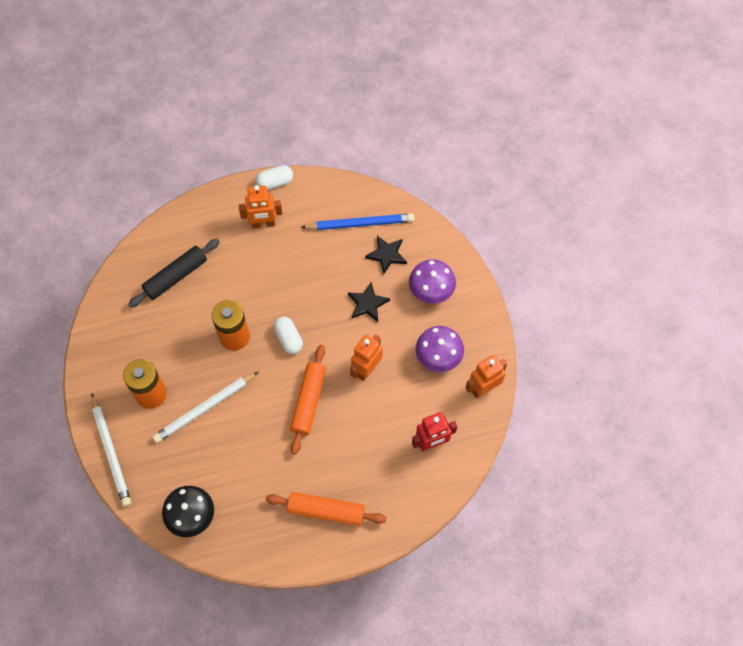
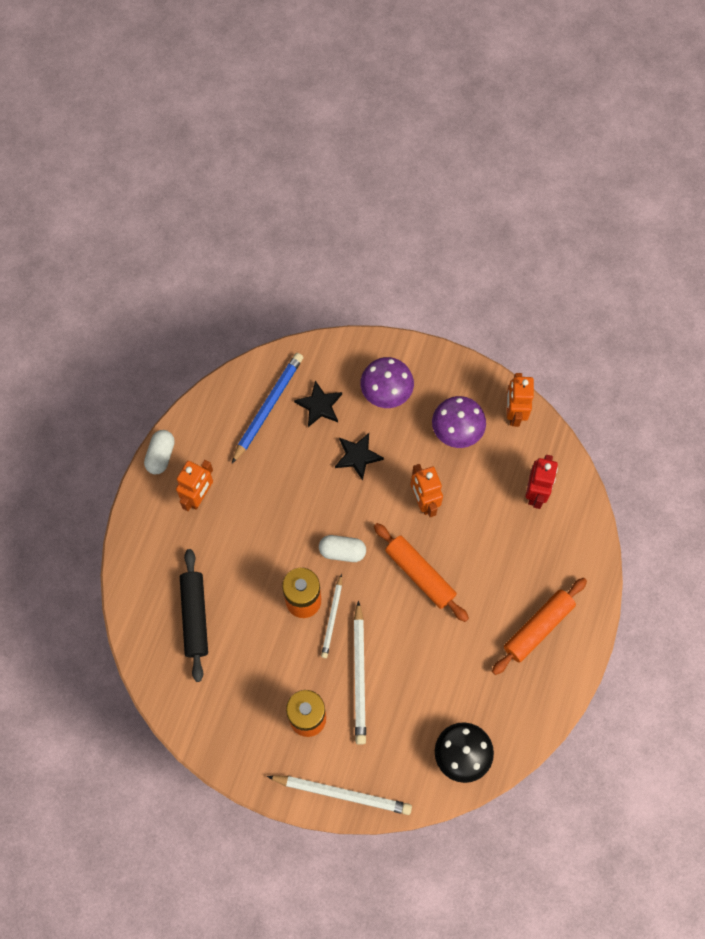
camera: 55 degrees left, 5 degrees up
none -> white pencil [321,574,342,658]

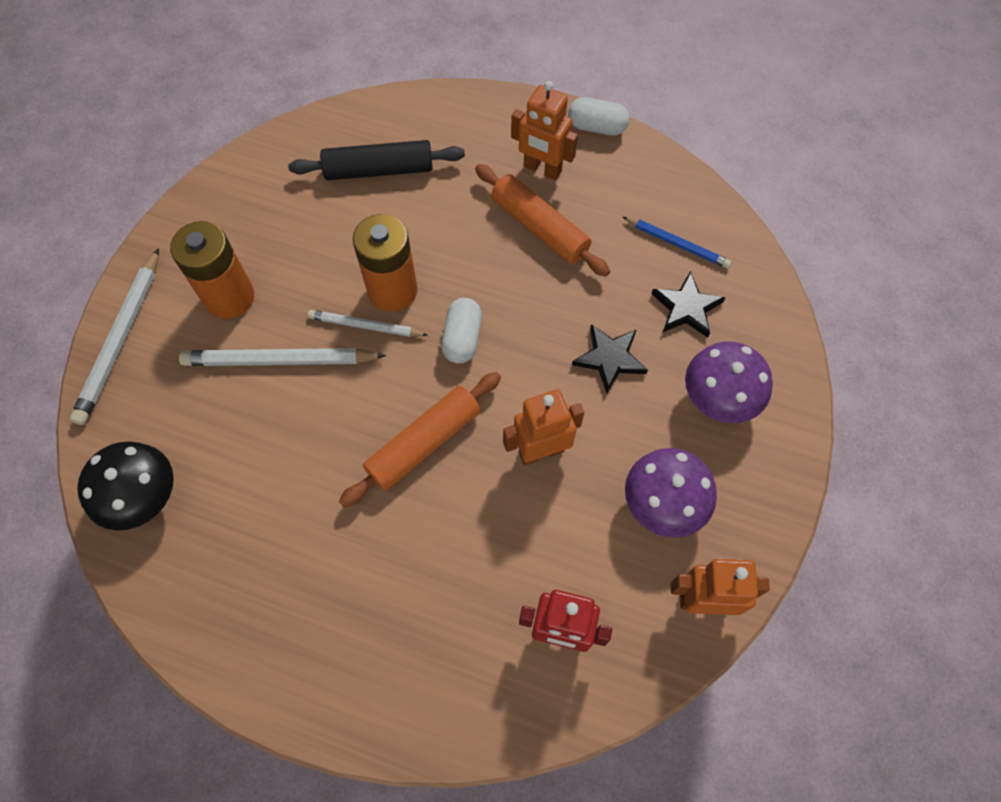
camera: 90 degrees right, 5 degrees down
blue pencil [232,353,303,463] -> blue pencil [623,217,732,268], size x0.62
orange rolling pin [492,578,587,675] -> orange rolling pin moved to [475,164,610,277]

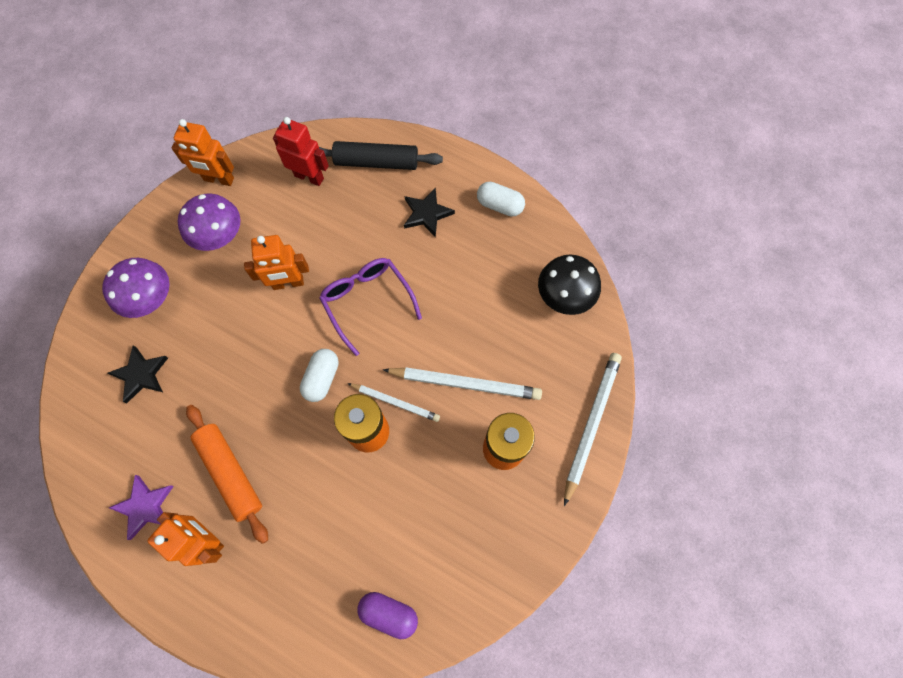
camera: 170 degrees left, 5 degrees up
black rolling pin [288,140,465,180] -> black rolling pin moved to [319,141,443,170]
orange rolling pin [339,372,501,508] -> purple glasses [319,258,422,356]
white capsule [568,97,629,136] -> white capsule moved to [477,182,525,217]
black star [572,324,648,393] -> black star moved to [404,187,455,237]
blue pencil [623,217,732,268] -> none
none -> purple star [109,475,174,540]
none -> purple capsule [357,592,418,639]

